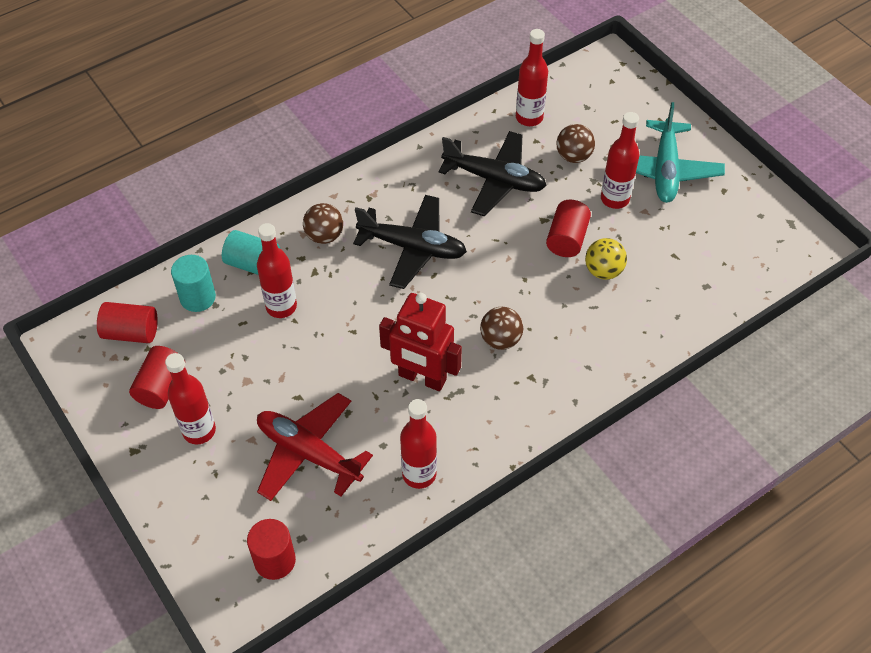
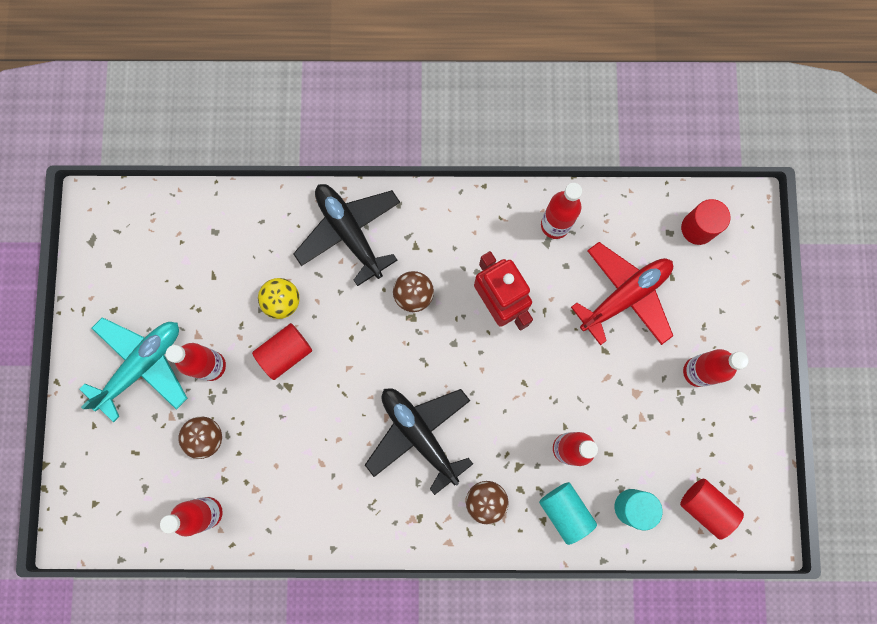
camera: 145 degrees left, 25 degrees up
red cylinder [129,346,185,409] -> none
red plane [257,393,373,501] -> red plane turned 105 degrees counterclockwise [571,242,673,345]
black plane [438,131,547,216] -> black plane moved to [293,184,400,286]

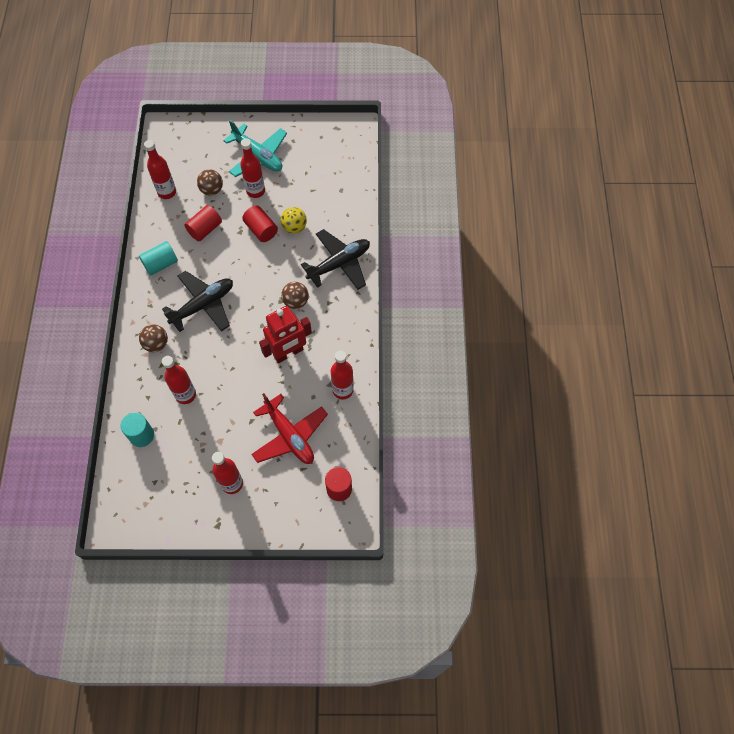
camera: 90 degrees right, 15 degrees down
turquoise cylinder [539,482,597,545] -> turquoise cylinder moved to [139,241,178,276]
red cylinder [680,479,744,540] -> red cylinder moved to [184,205,222,241]

